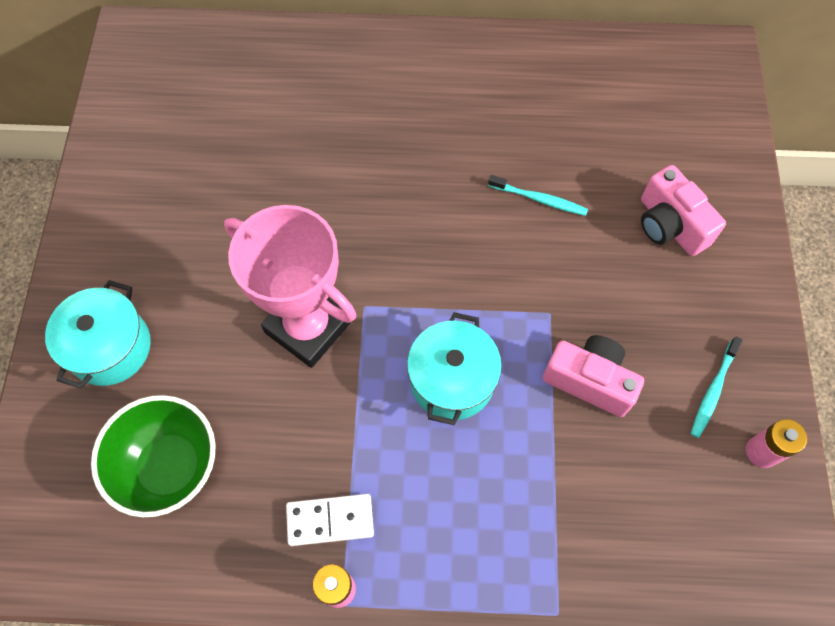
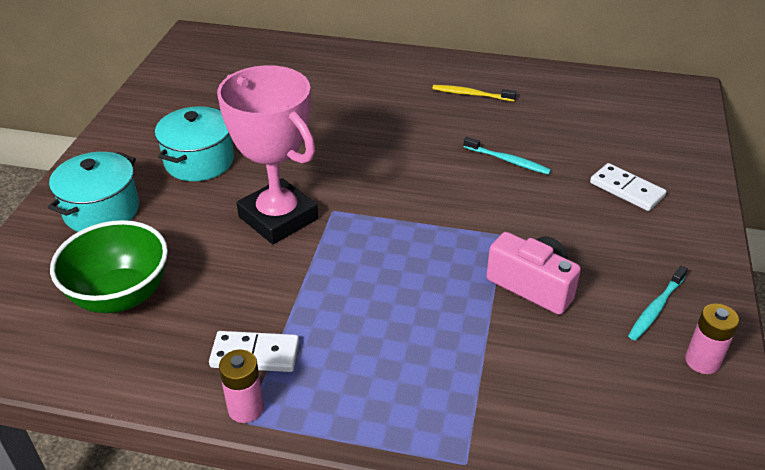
camera: 10 degrees right, 25 degrees down
turquoise pot [407,312,502,425] -> turquoise pot moved to [155,106,234,181]
pink camera [641,165,726,256] -> white domino [590,163,667,211]
none -> yellow toothbrush [432,85,516,101]

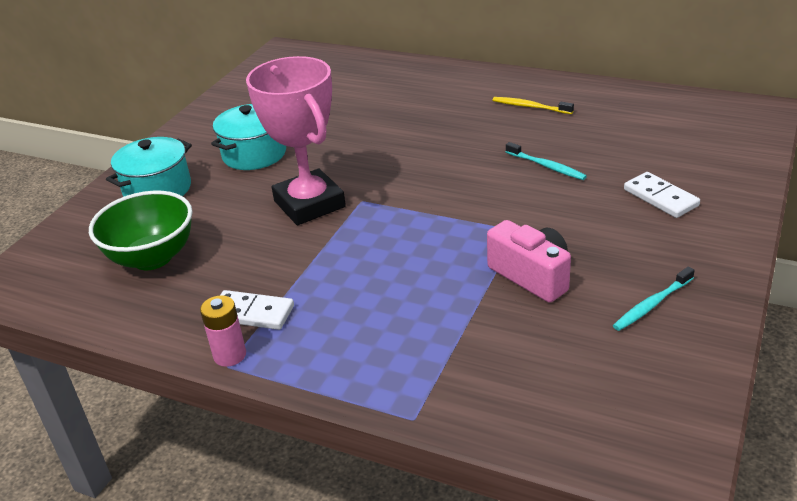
camera: 15 degrees right, 5 degrees down
pink battery [685,303,739,374] -> none

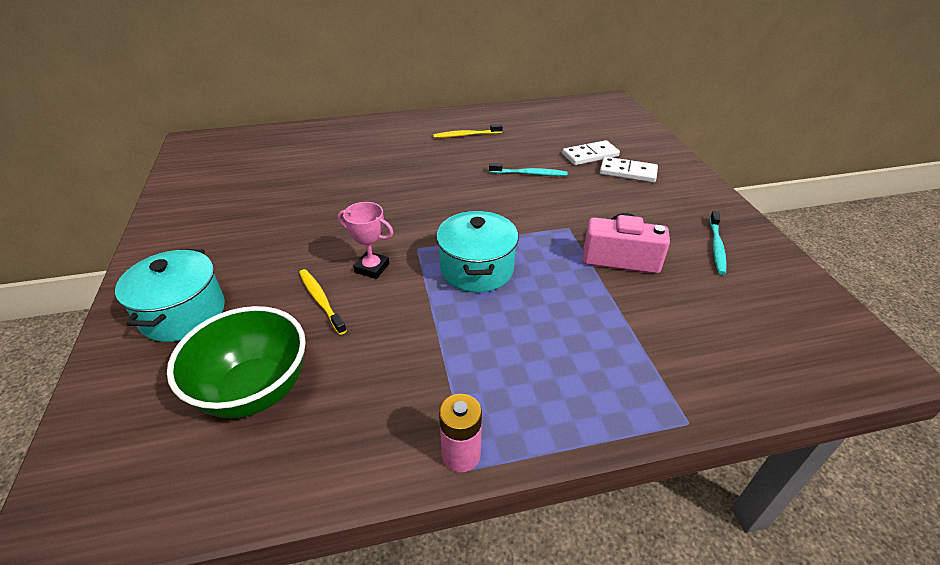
camera: 40 degrees left, 5 degrees up
turquoise pot [211,104,286,170] -> turquoise pot moved to [436,211,518,293]
white domino [220,290,294,330] -> white domino moved to [562,140,620,165]
pink trophy [246,56,346,225] -> pink trophy [338,202,394,279], size x0.46
none -> yellow toothbrush [299,269,347,335]

